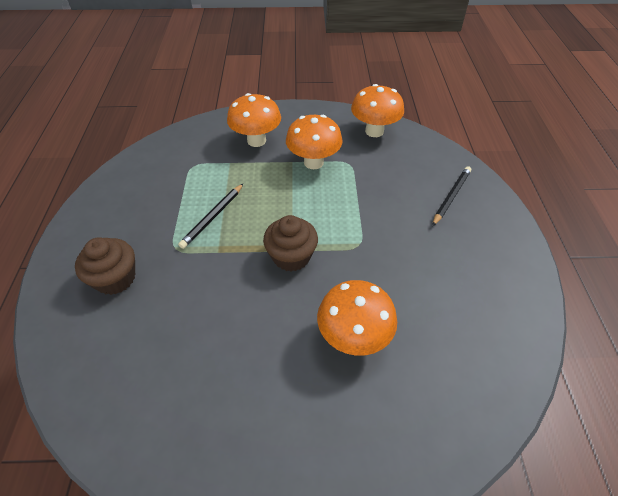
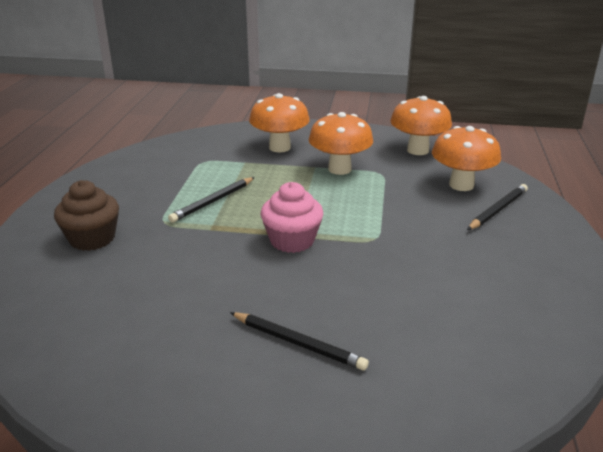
camera: 10 degrees right, 20 degrees down
brown cupcake [263,215,318,271] -> pink cupcake [261,182,323,253]
orange mushroom [317,280,397,356] -> orange mushroom moved to [432,126,501,191]
none -> black pencil [230,312,369,371]

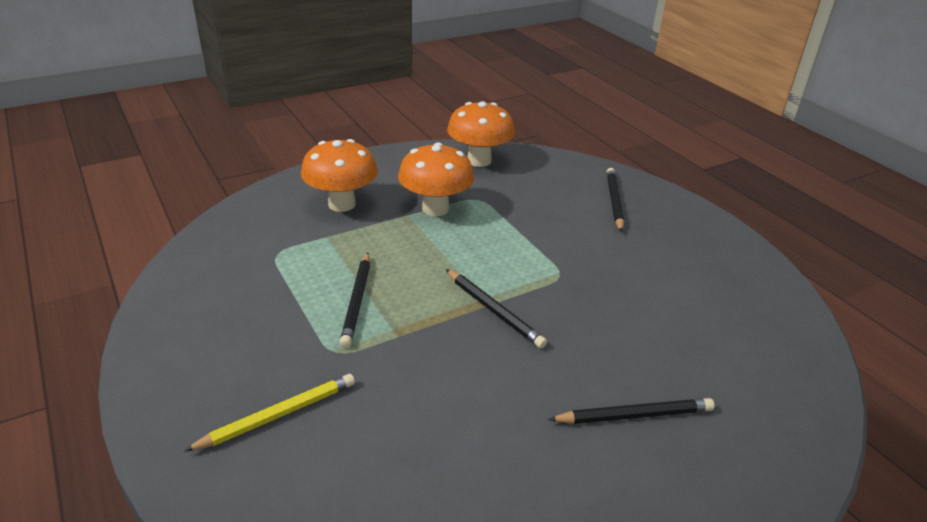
camera: 40 degrees left, 5 degrees up
brown cupcake [54,180,119,251] -> yellow pencil [184,374,355,451]
pink cupcake [261,182,323,253] -> black pencil [446,269,547,348]
orange mushroom [432,126,501,191] -> none

